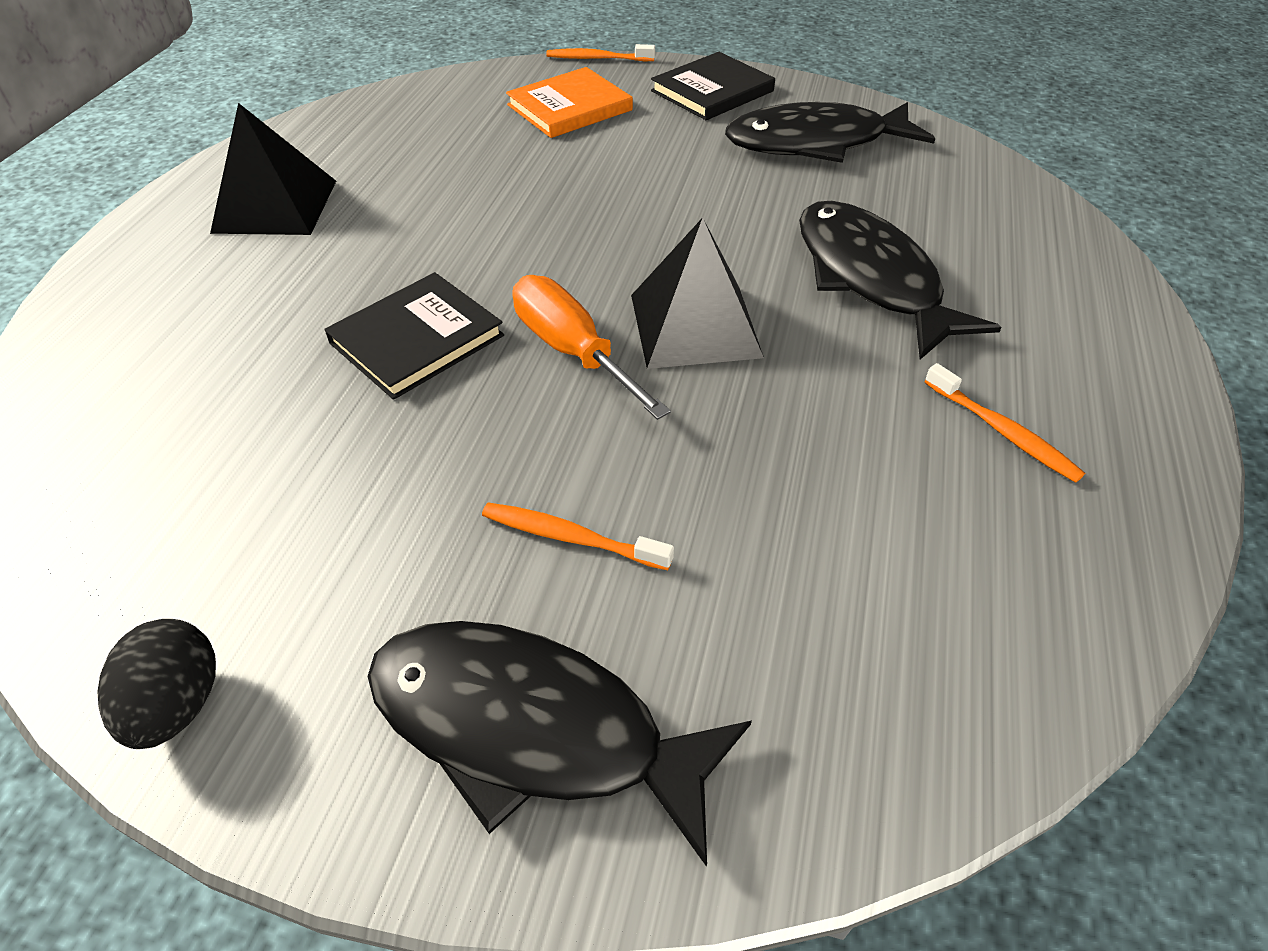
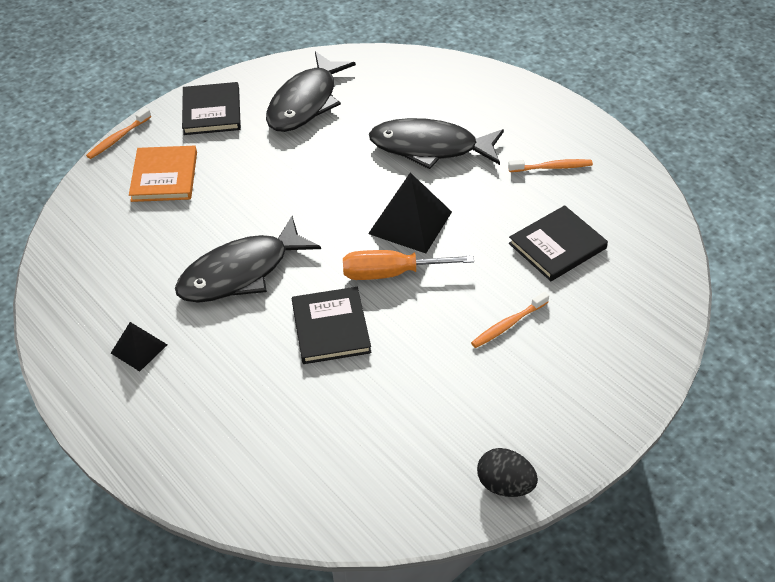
camera: 55 degrees left, 0 degrees up
black pyramid [210,103,336,235] -> black pyramid [111,322,168,372], size x0.58
black fish [368,621,752,867] -> black fish moved to [175,216,321,303]
none -> black book [509,205,608,281]

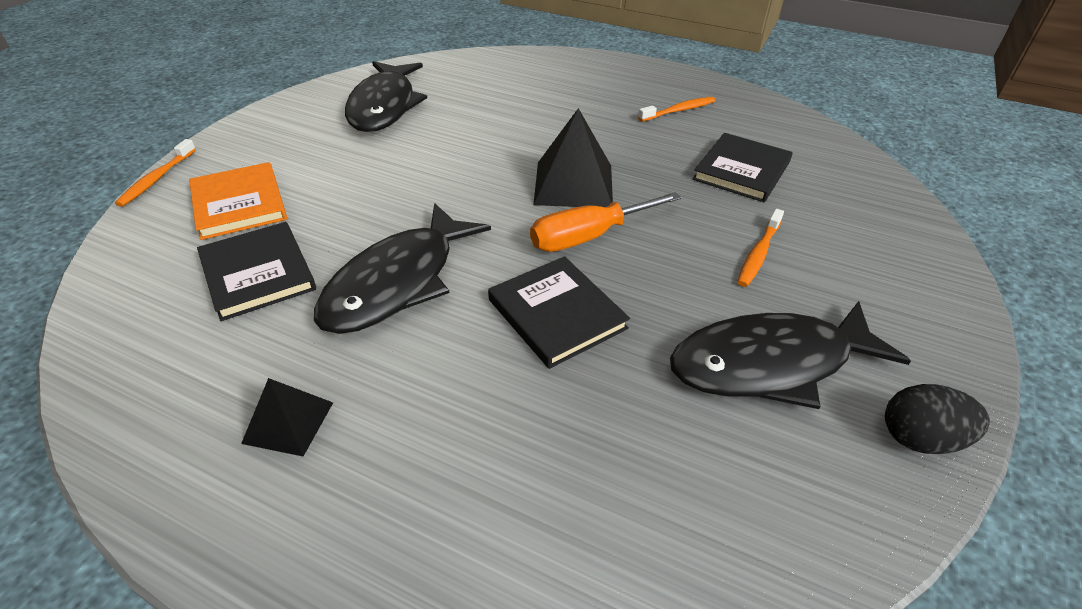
camera: 25 degrees left, 5 degrees down
black book [182,82,241,135] -> black book moved to [197,222,316,321]
black fish [369,118,504,169] -> black fish moved to [670,301,911,409]

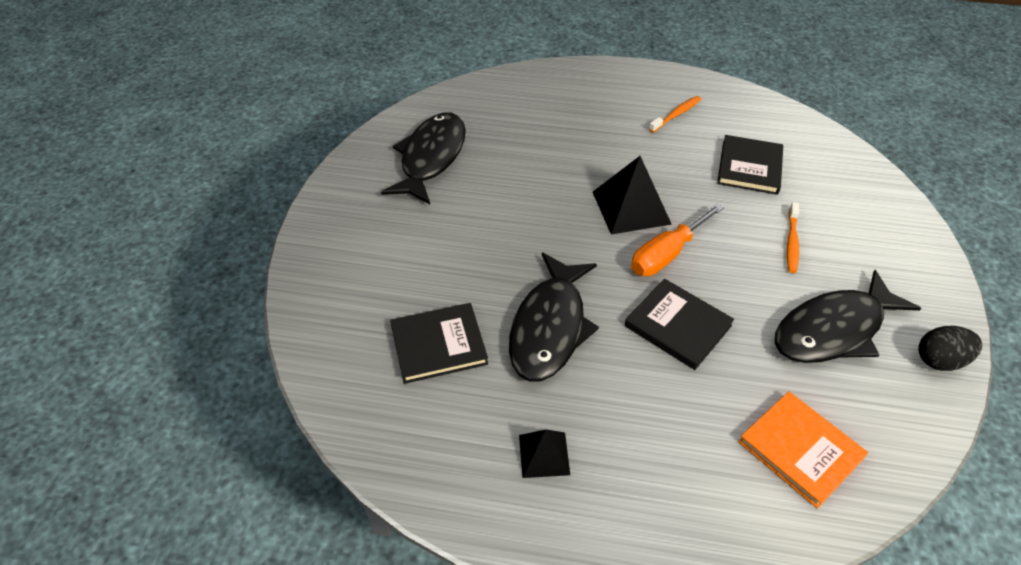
camera: 15 degrees left, 5 degrees up
orange toothbrush [115,139,196,207] -> none
orange book [189,162,287,240] -> orange book moved to [738,391,868,508]
black book [197,222,316,321] -> black book turned 60 degrees counterclockwise [390,303,488,384]
black fish [345,61,427,132] -> black fish turned 150 degrees counterclockwise [381,113,466,204]

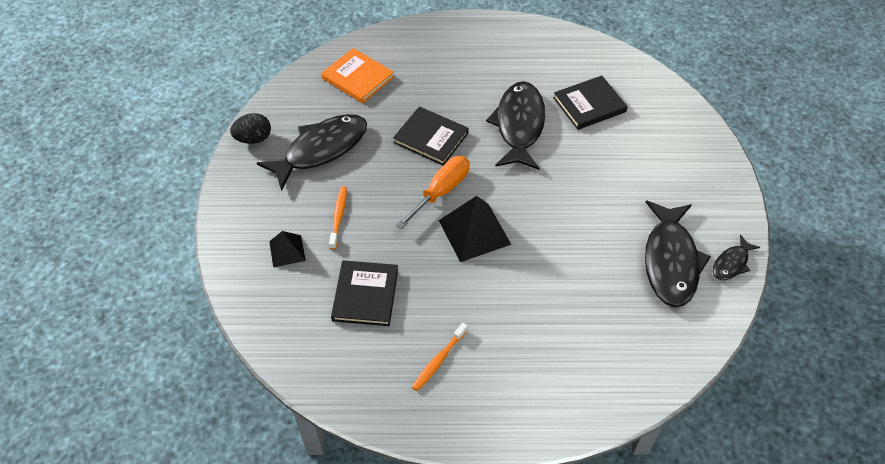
camera: 170 degrees right, 5 degrees up
black pyramid [519,429,570,478] -> black pyramid moved to [269,231,306,267]
none -> black fish [713,234,760,280]

